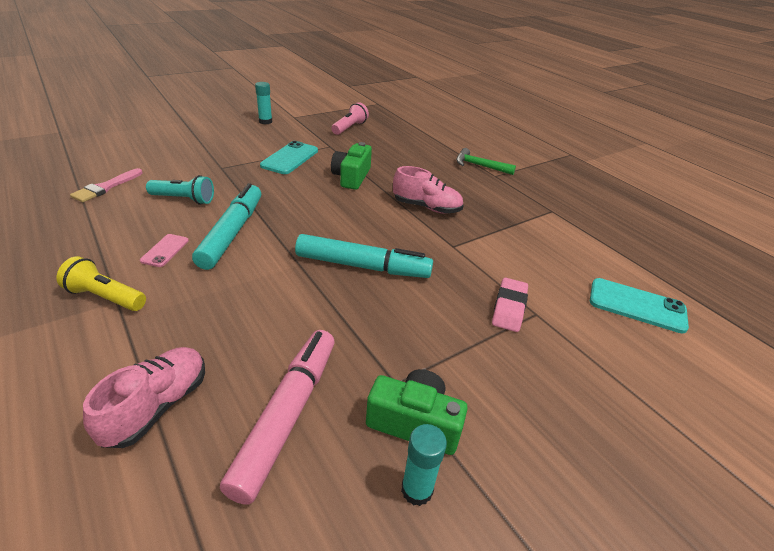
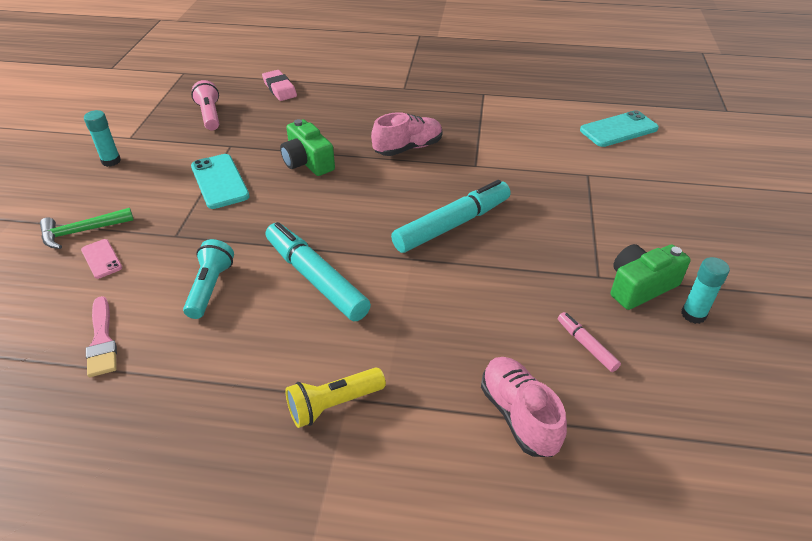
camera: 45 degrees left, 5 degrees up
pink phone [140,234,189,267] -> pink phone moved to [81,239,122,279]
turquoise flashlight [146,175,214,205] -> turquoise flashlight turned 45 degrees counterclockwise [183,239,234,319]
pink marker [220,330,335,505] -> pink marker [558,312,621,372], size x0.47
green hammer [456,148,516,175] -> green hammer moved to [40,208,134,249]
pink eraser [492,278,528,332] -> pink eraser moved to [262,70,297,101]

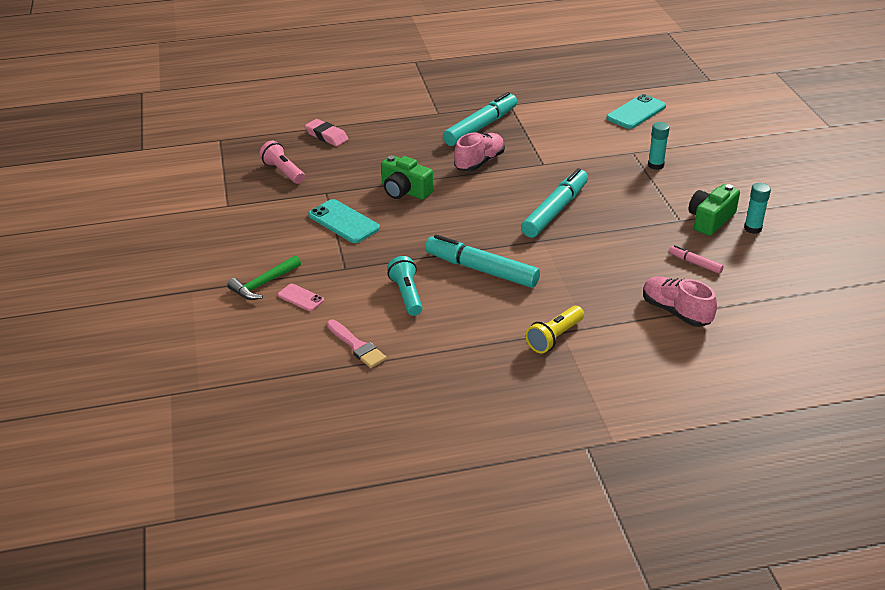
camera: 20 degrees left, 5 degrees down
turquoise glue stick [84,110,121,167] -> turquoise glue stick moved to [648,122,670,170]
none -> turquoise marker [443,92,517,146]

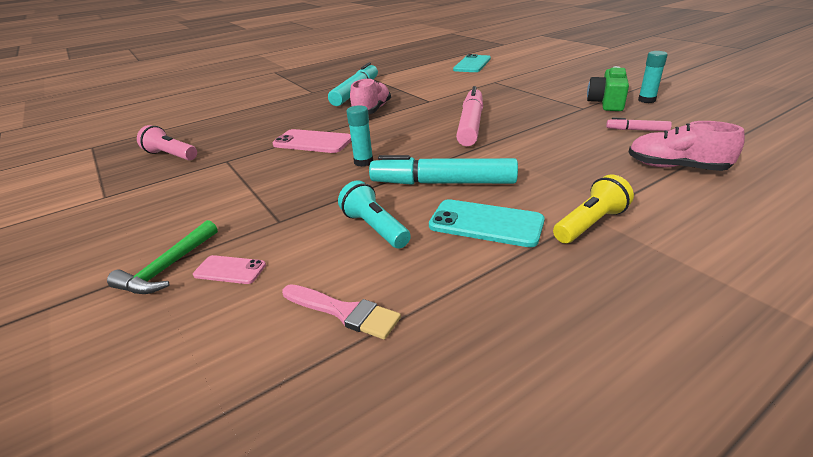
camera: 20 degrees left, 5 degrees down
pink eraser [305,119,348,146] -> none
turquoise phone [308,199,380,243] -> turquoise phone moved to [429,199,545,247]
green camera [381,155,433,200] -> pink phone [273,129,351,153]
turquoise marker [521,168,588,238] -> pink marker [456,86,483,146]
yellow flashlight [525,306,584,353] -> yellow flashlight turned 150 degrees counterclockwise [553,175,634,243]
turquoise glue stick [648,122,670,170] -> turquoise glue stick moved to [347,105,373,167]

